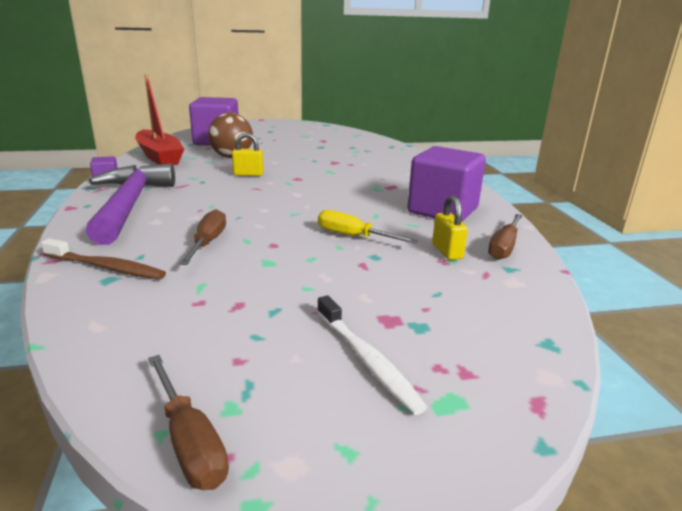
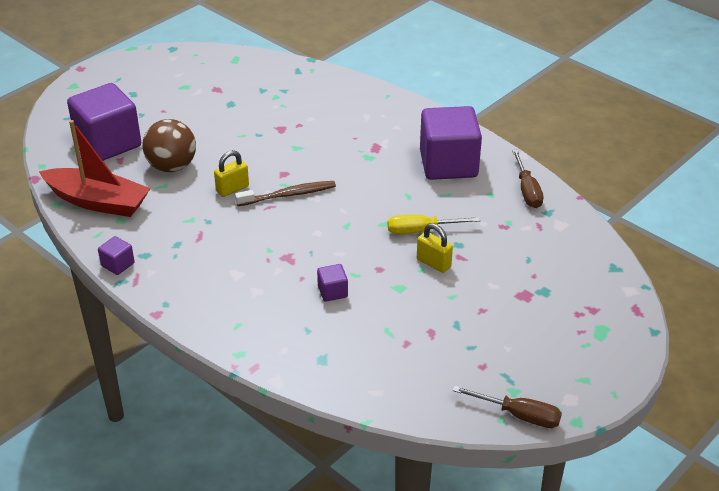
camera: 35 degrees left, 15 degrees up
brown toothbrush [41,238,166,280] -> brown toothbrush moved to [235,181,336,206]
purple hammer [86,163,175,245] -> none
brown screwdriver [179,209,226,265] -> purple cube [317,264,348,302]
white toothbrush [317,295,428,415] -> none
yellow padlock [432,195,468,260] -> yellow padlock moved to [417,223,453,273]

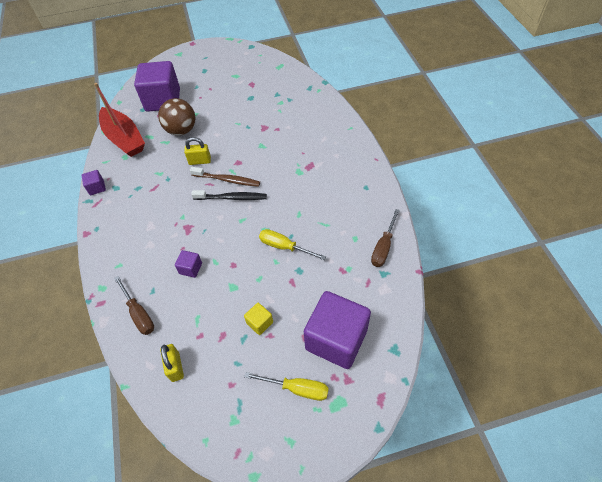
camera: 35 degrees right, 15 degrees up
yellow padlock [417,223,453,273] -> yellow padlock moved to [160,344,184,382]
purple cube [420,106,482,180] -> purple cube moved to [304,291,371,369]
brown screwdriver [453,386,562,428] -> brown screwdriver moved to [114,276,154,335]
none -> black toothbrush [191,190,267,200]
none -> yellow cube [244,303,273,335]
none -> yellow screwdriver [244,372,329,401]

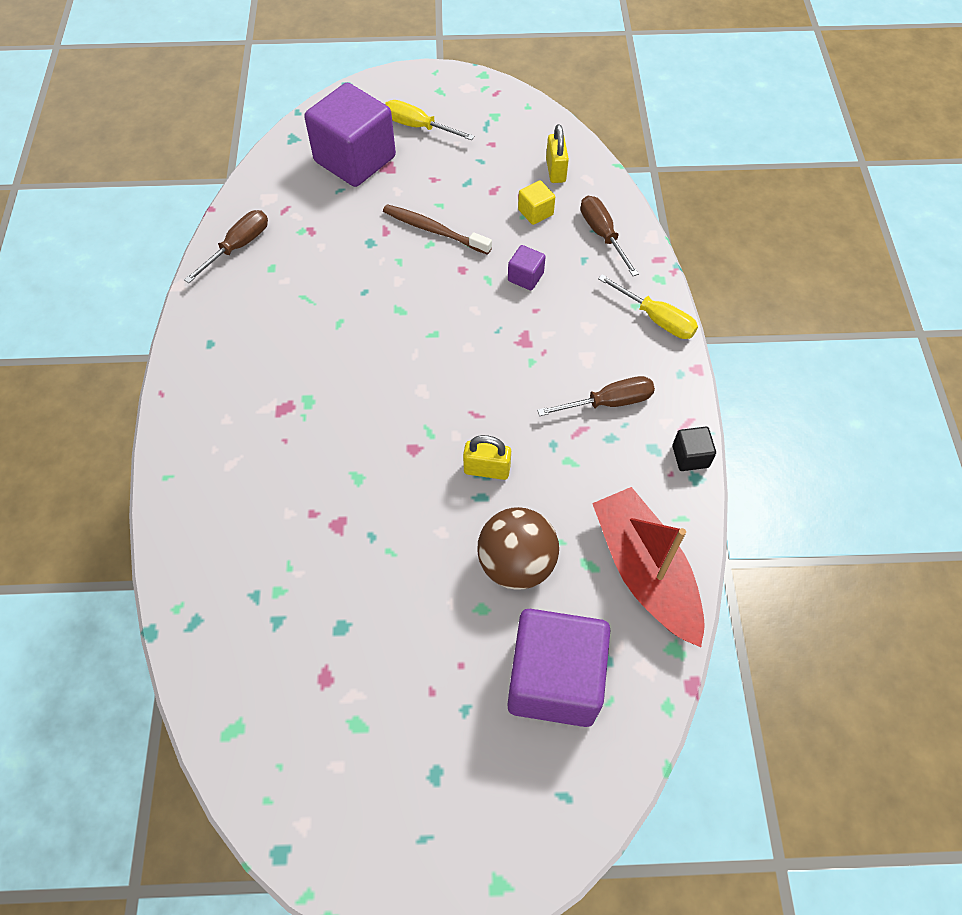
camera: 170 degrees left, 5 degrees up
purple cube [81,170,106,195] -> black cube [672,427,716,471]
brown toothbrush [190,167,260,187] -> brown toothbrush moved to [383,204,492,255]
black toothbrush [191,190,267,200] -> none
yellow cube [244,303,273,335] -> yellow cube moved to [518,181,555,225]
yellow screwdriver [259,229,326,260] -> yellow screwdriver moved to [598,274,698,339]
none -> brown screwdriver [537,376,655,416]

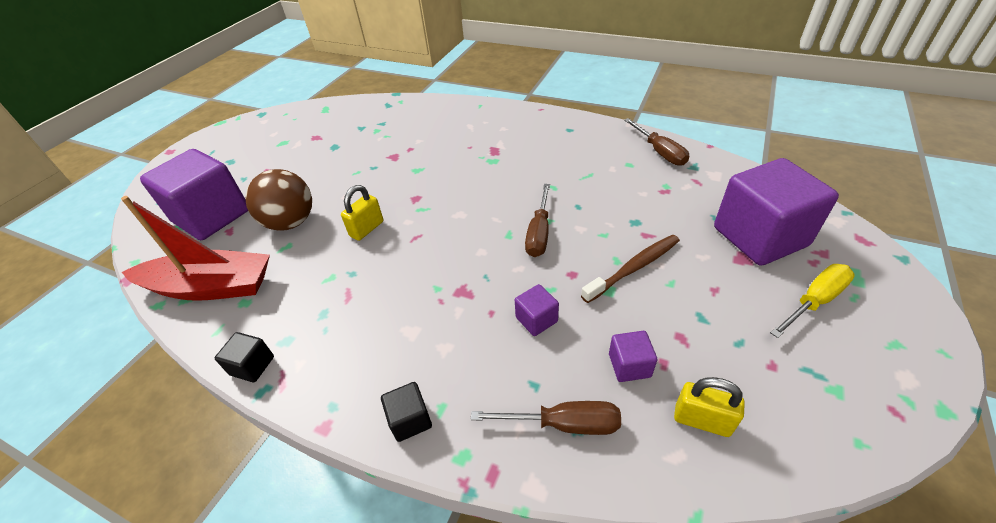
camera: 120 degrees right, 15 degrees down
yellow cube [518,181,555,225] -> purple cube [609,331,657,382]
brown screwdriver [537,376,655,416] -> brown screwdriver moved to [525,184,550,257]
yellow screwdriver [598,274,698,339] -> black cube [381,382,432,442]

